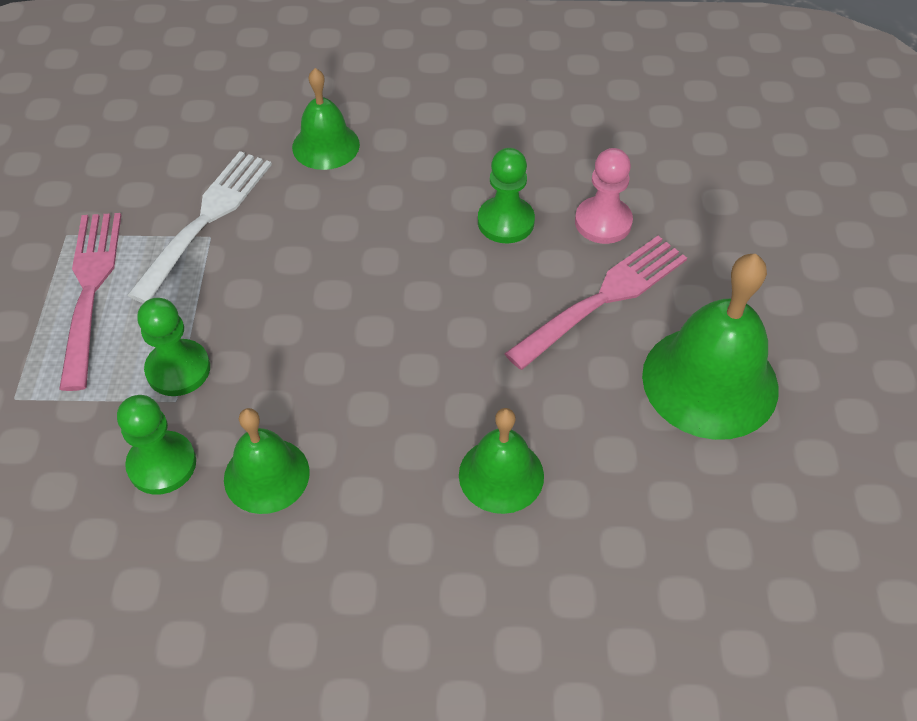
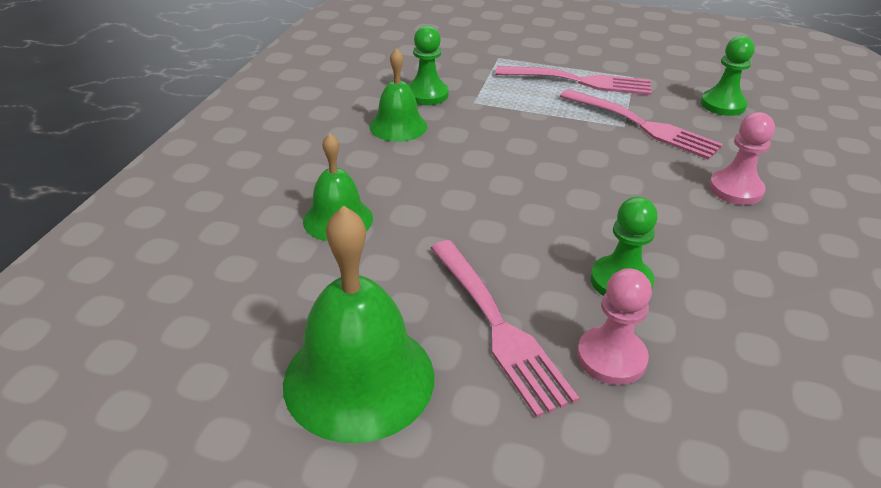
camera: 105 degrees right, 15 degrees down
white fork [128,151,272,303] -> pink fork [560,89,723,160]
green pawn [137,298,210,396] -> green pawn moved to [701,36,754,116]
green bell [292,68,360,170] -> pink pawn [709,112,775,205]

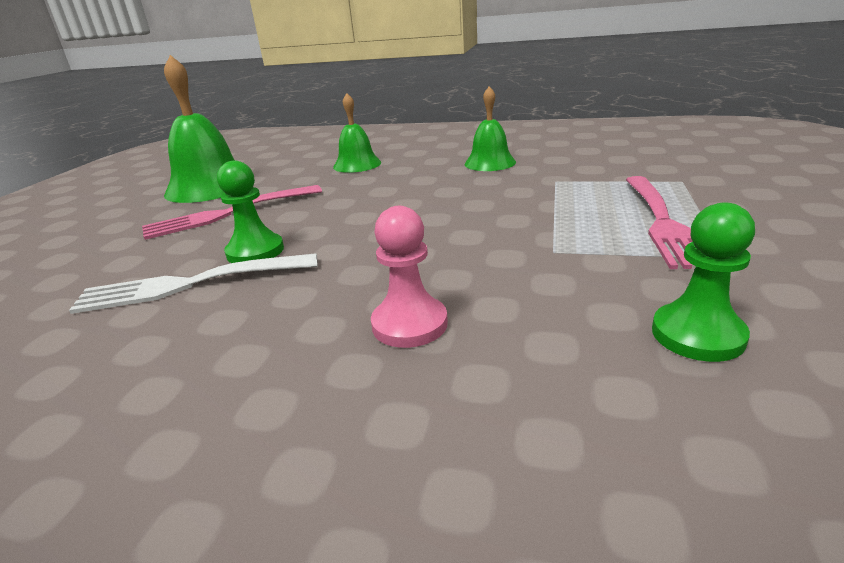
camera: 90 degrees right, 10 degrees down
green pawn [408,26,449,105] -> none
pink fork [560,89,723,160] -> none
pink pawn [577,268,652,385] -> none
none -> white fork [69,253,318,314]

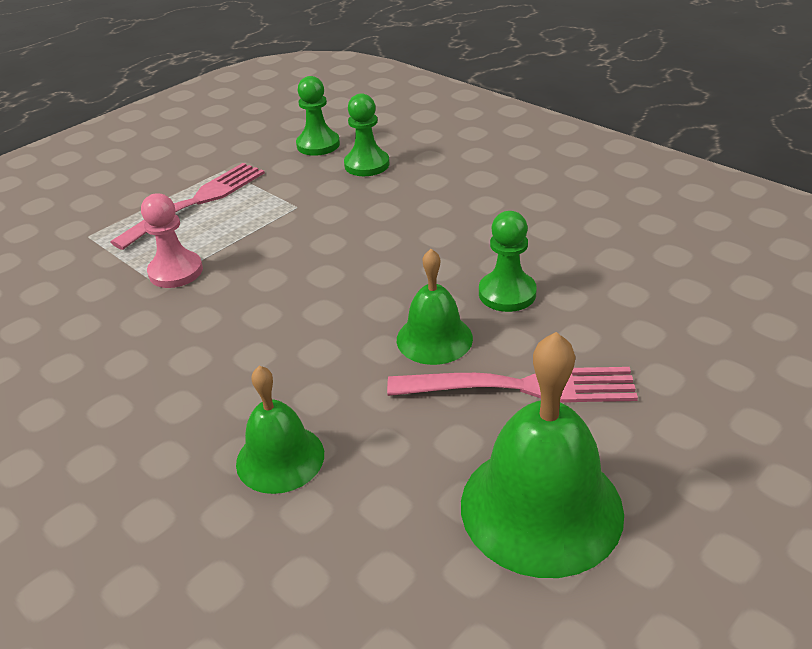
camera: 150 degrees left, 10 degrees up
white fork [69,253,318,314] -> none
pink pawn [371,206,448,348] -> pink pawn moved to [141,193,203,288]
green bell [465,86,516,171] -> green bell moved to [397,249,473,365]
none -> green pawn [344,93,389,176]

